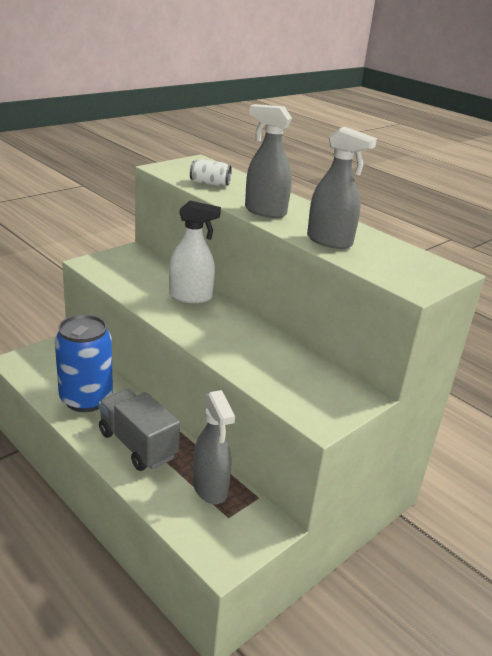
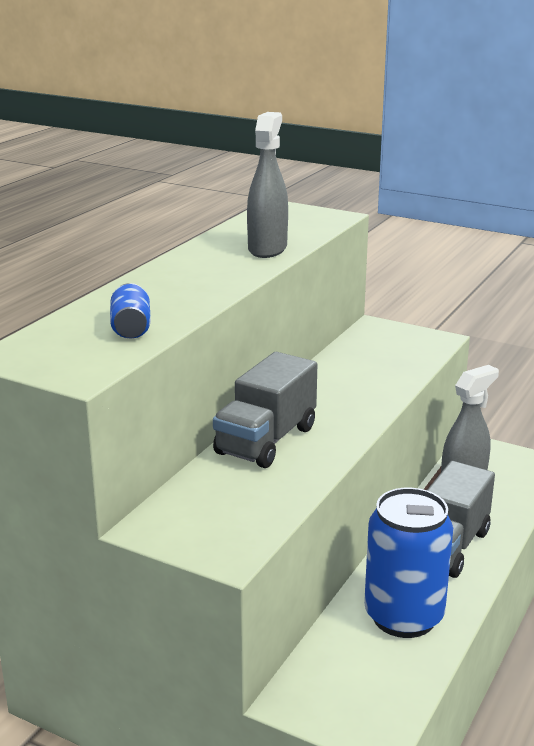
camera: 105 degrees left, 5 degrees down
white spray bottle [169,201,221,303] -> grey truck [213,352,317,468]
white can [190,159,232,187] -> blue can [110,283,151,339]
grey spray bottle [245,104,292,218] -> none

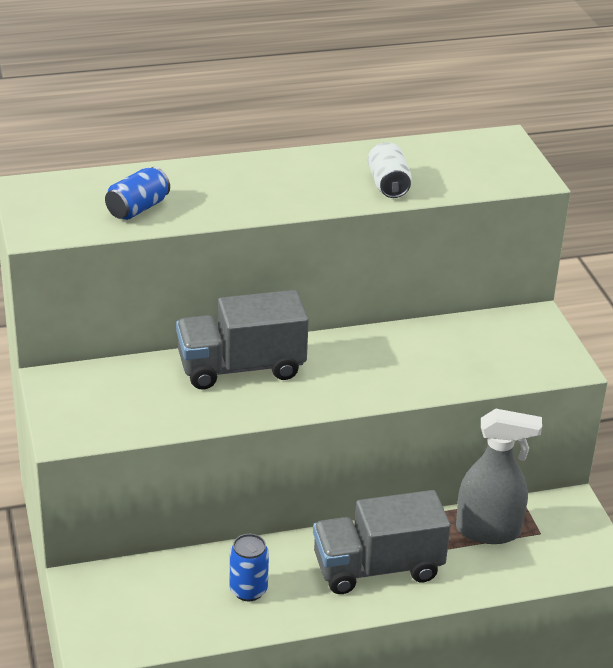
camera: 45 degrees right, 10 degrees up
grey spray bottle [247,112,288,258] -> white can [368,142,412,198]
blue can [364,488,453,638] -> blue can [230,534,269,601], size x0.47

